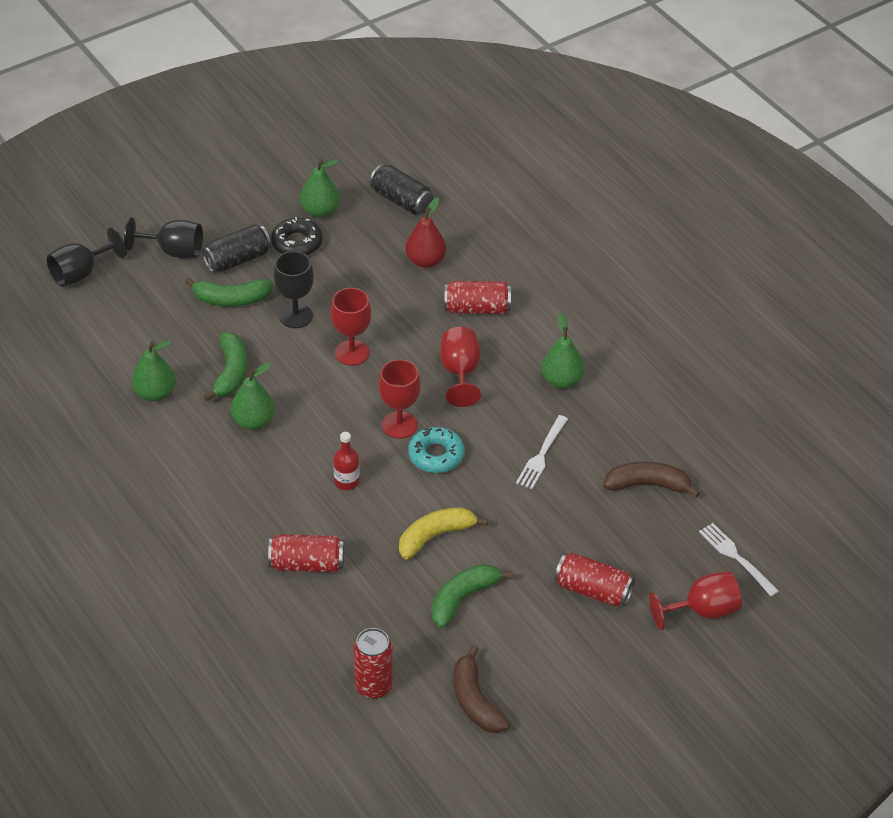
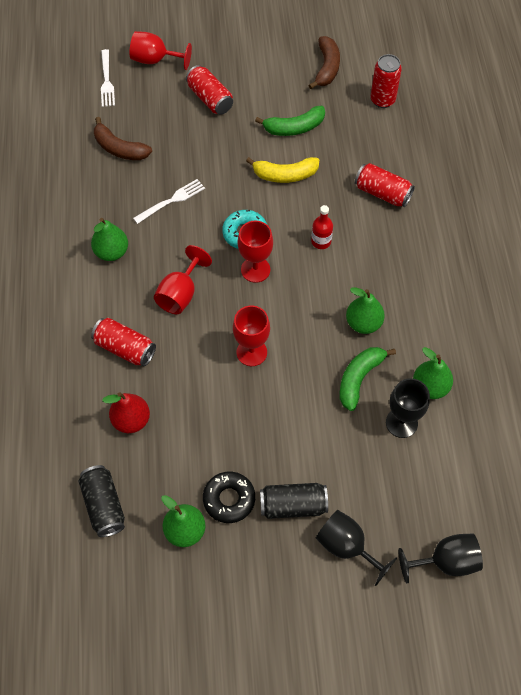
camera: 150 degrees left, 15 degrees up
green banana [185,277,273,307] -> none
black goblet [274,251,314,328] -> black goblet moved to [386,378,430,438]

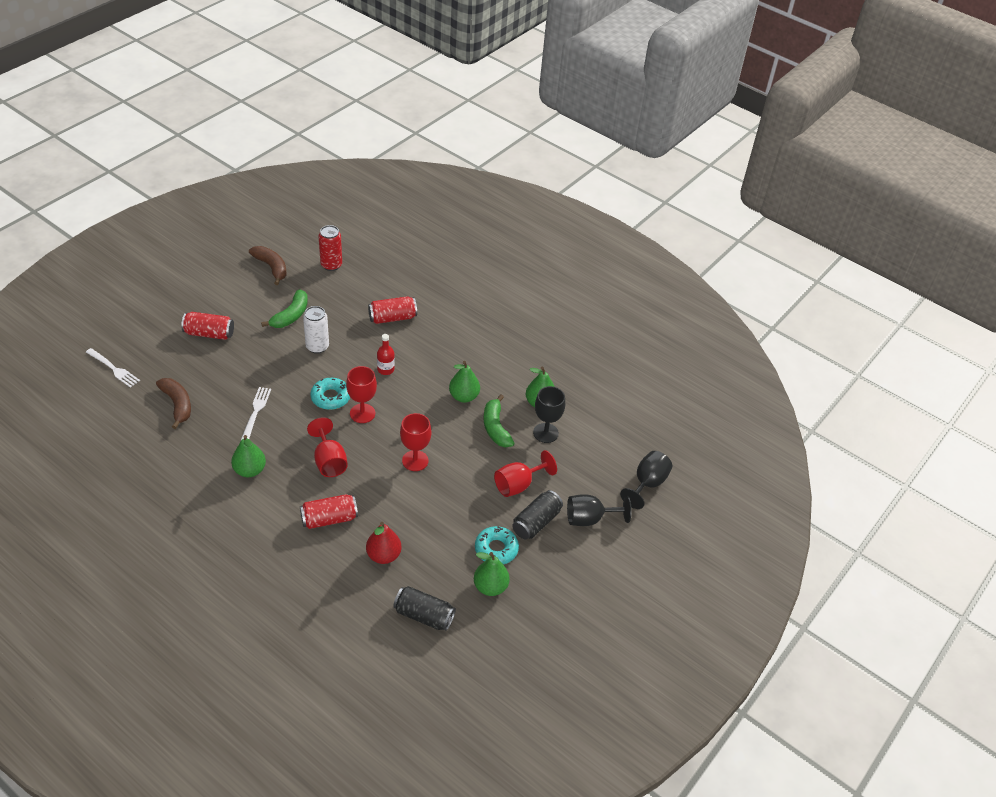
camera: 50 degrees left, 15 degrees down
brown banana [94,117,152,160] -> brown banana turned 105 degrees counterclockwise [156,378,191,429]
red goblet [130,31,192,70] -> red goblet moved to [494,450,557,497]
black donut [203,472,255,523] -> turquoise donut [475,526,519,564]
yellow banana [246,157,319,183] -> white can [303,306,329,354]

